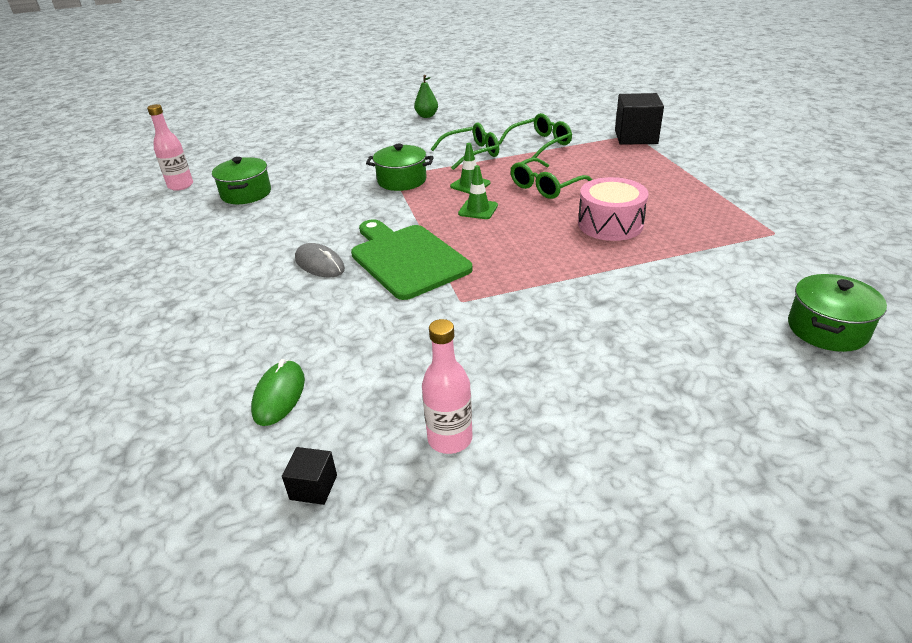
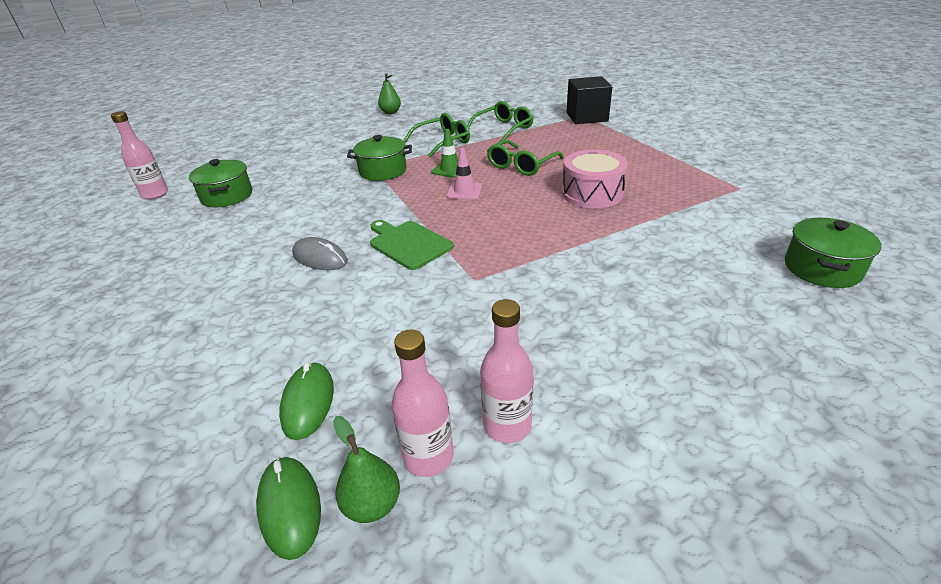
camera: 10 degrees left, 0 degrees up
black cube [282,447,337,505] -> green pear [333,416,400,523]
green cutting board [351,219,473,300] -> green cutting board [370,220,454,270], size x0.67
green traffic cone [458,165,498,219] -> pink traffic cone [447,148,482,199]
none -> green mouse [256,457,321,560]
none -> pink bottle [392,329,454,477]

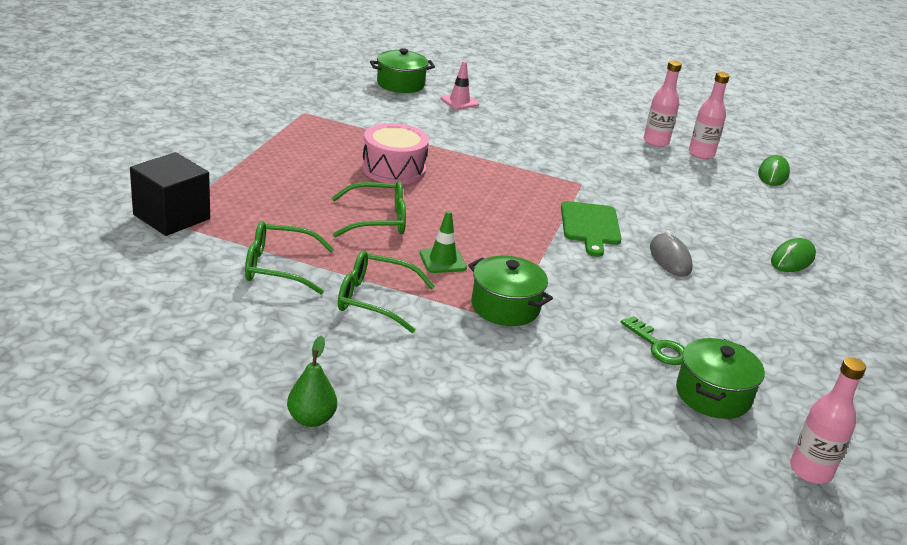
camera: 140 degrees left, 5 degrees down
green mouse [279,362,334,440] -> green mouse moved to [771,238,816,272]
green pear [333,416,400,523] -> none
pink traffic cone [447,148,482,199] -> pink traffic cone moved to [440,61,479,110]
none -> green key [621,316,685,365]

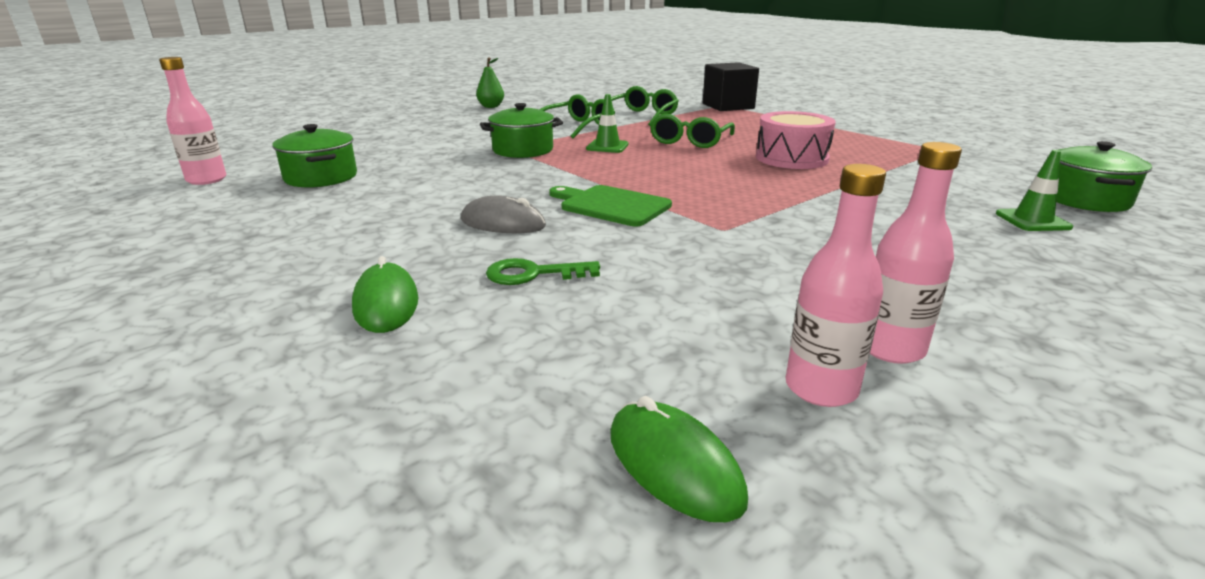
camera: 125 degrees right, 5 degrees down
pink traffic cone [440,61,479,110] -> green traffic cone [996,150,1073,231]
green key [621,316,685,365] -> green key moved to [486,258,600,285]

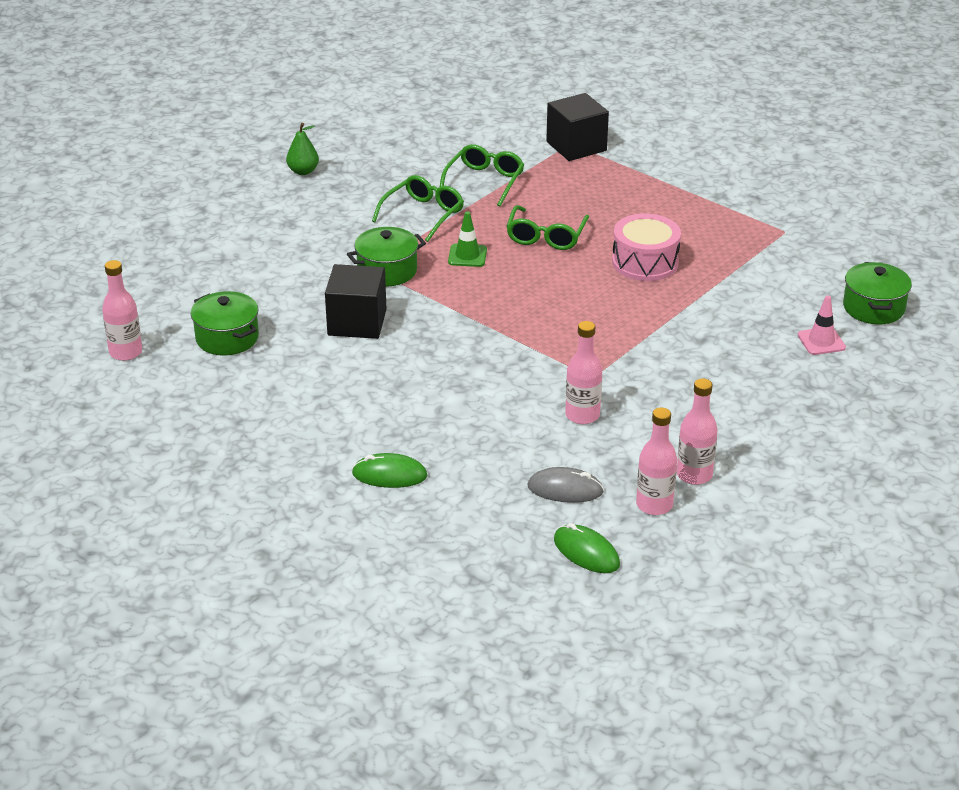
camera: 10 degrees left, 10 degrees up
green mouse [352,256,418,333] -> green mouse turned 60 degrees counterclockwise [352,453,427,488]
grey mouse [461,195,546,233] -> grey mouse moved to [528,467,604,503]
green key [486,258,600,285] -> none
green cutting board [549,185,672,226] -> none
green traffic cone [996,150,1073,231] -> pink traffic cone [798,296,846,355]
none -> black cube [325,264,387,339]
none -> pink bottle [565,321,602,424]

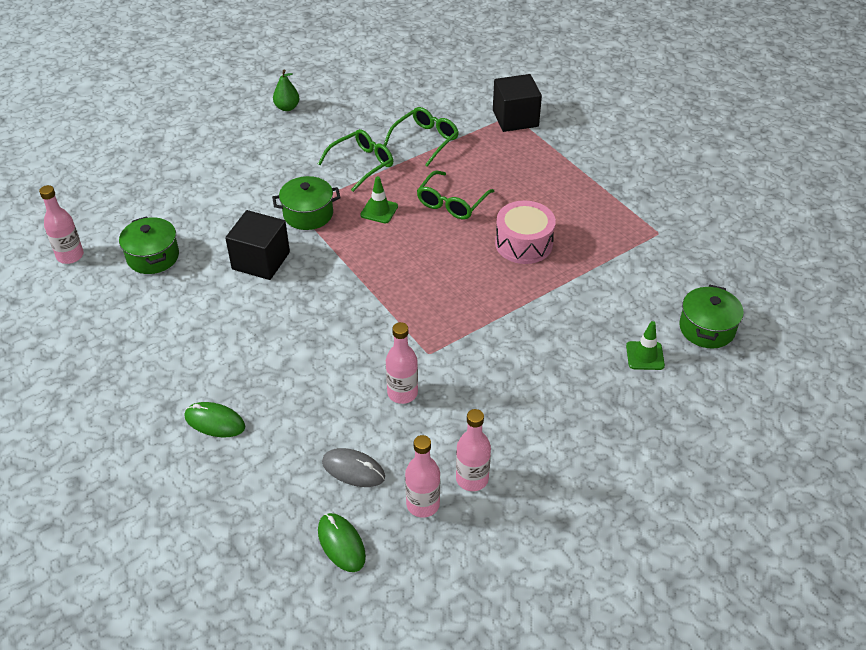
camera: 15 degrees right, 10 degrees up
pink traffic cone [798,296,846,355] -> green traffic cone [626,321,665,370]

